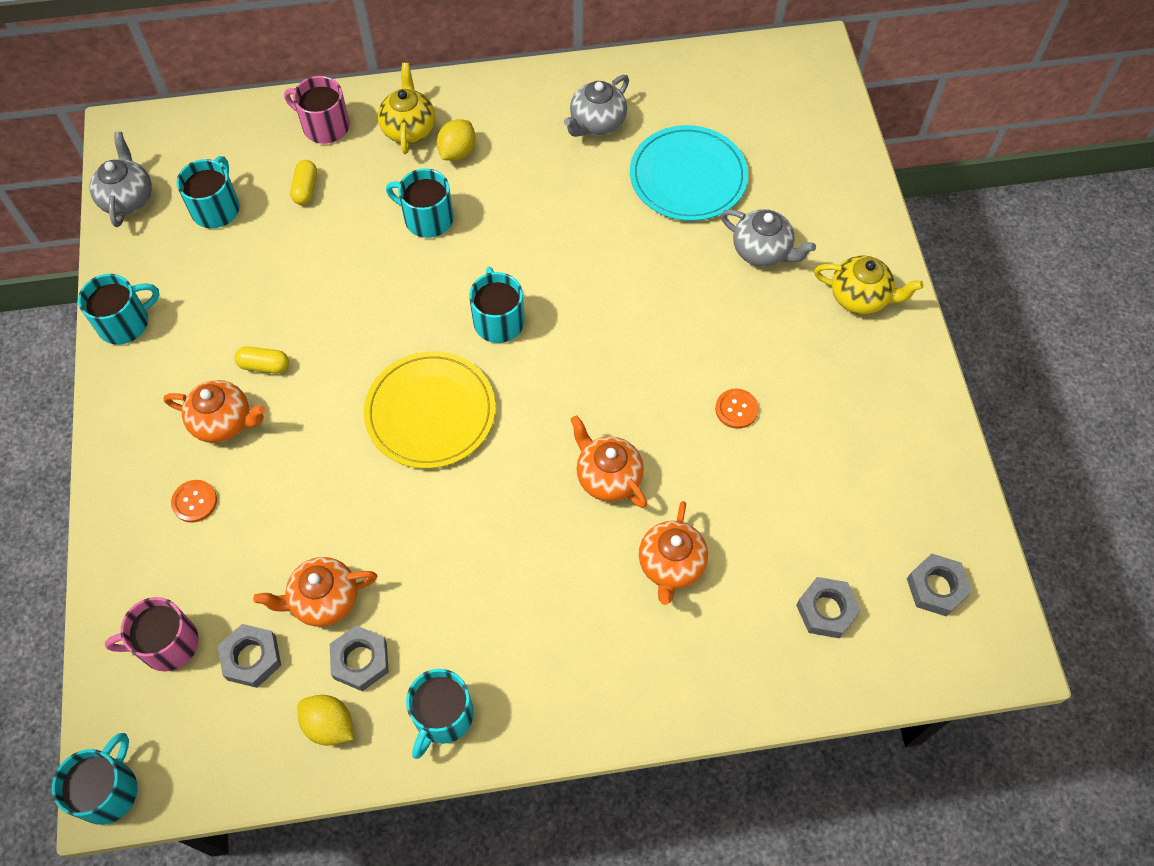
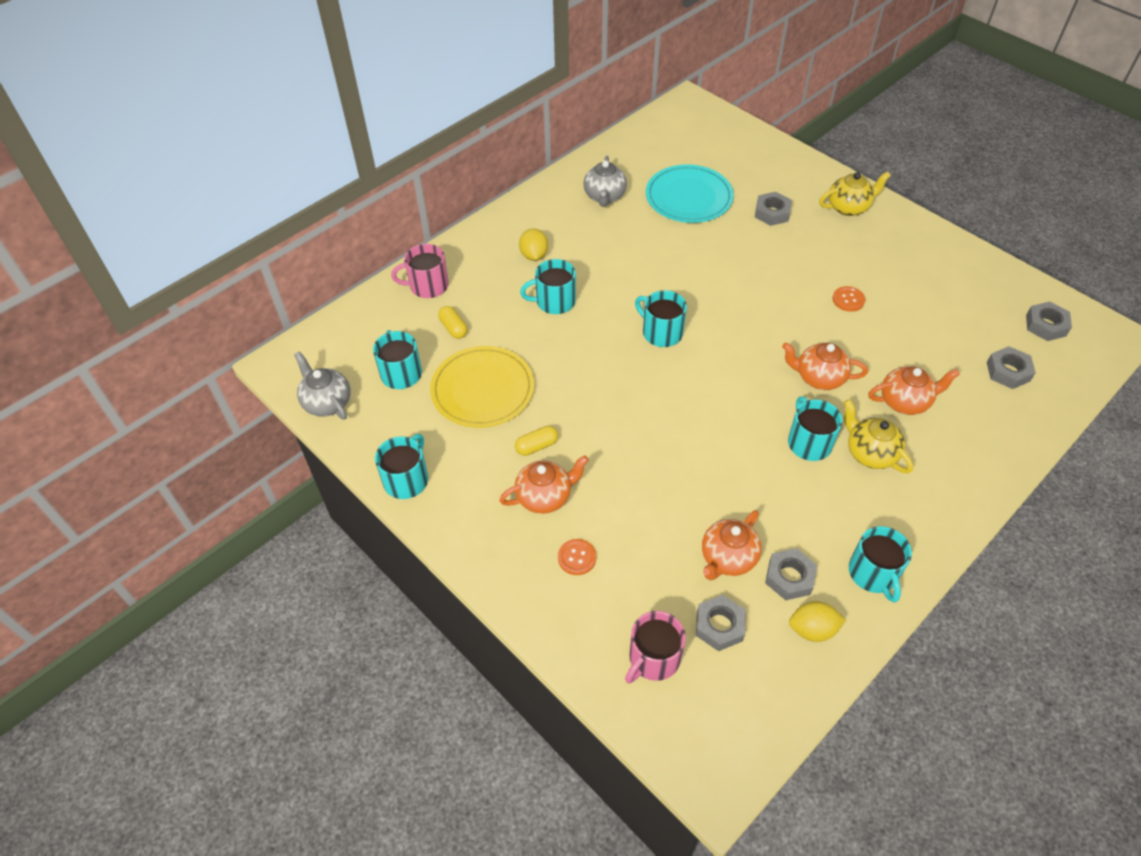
camera: 35 degrees left, 10 degrees down
turquoise mug [52,733,137,825] -> turquoise mug moved to [788,396,843,461]
yellow plate [364,351,495,468] -> yellow plate moved to [430,346,534,428]
yellow teapot [378,63,435,154] -> yellow teapot moved to [844,399,913,474]
orange teapot [639,501,708,605] -> orange teapot turned 75 degrees counterclockwise [868,366,960,415]
grey teapot [721,209,816,267] -> grey nut [755,192,792,226]

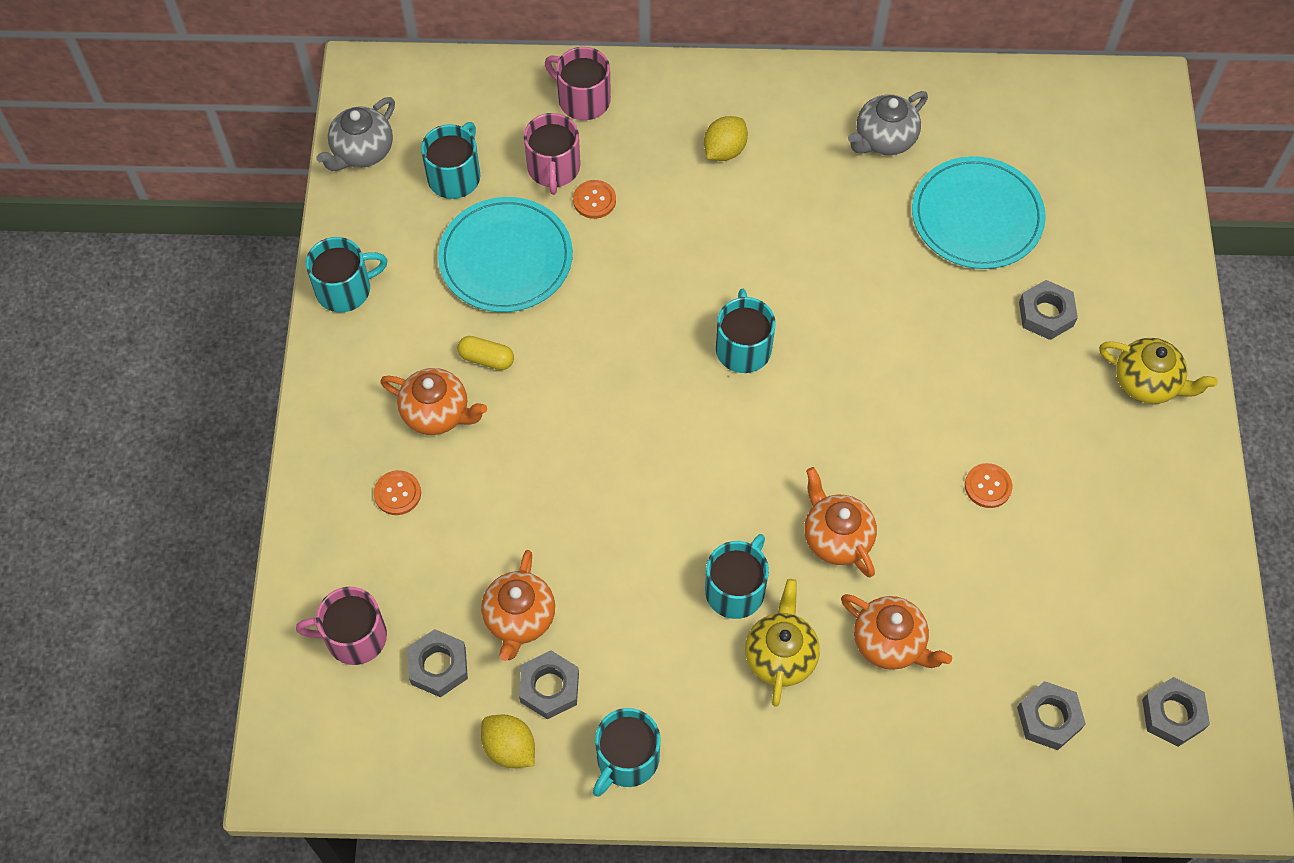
camera: 45 degrees right, 10 degrees up
grey teapot [294,351,350,420] -> grey teapot turned 150 degrees counterclockwise [317,97,395,171]
yellow plate [430,346,534,428] -> turquoise plate [438,197,573,312]
yellow capsule [438,306,467,339] -> pink mug [524,113,580,195]
turquoise mug [520,259,576,314] -> none
orange teapot [702,510,762,580] -> orange teapot turned 75 degrees counterclockwise [481,550,555,661]
none -> orange button [573,180,616,219]

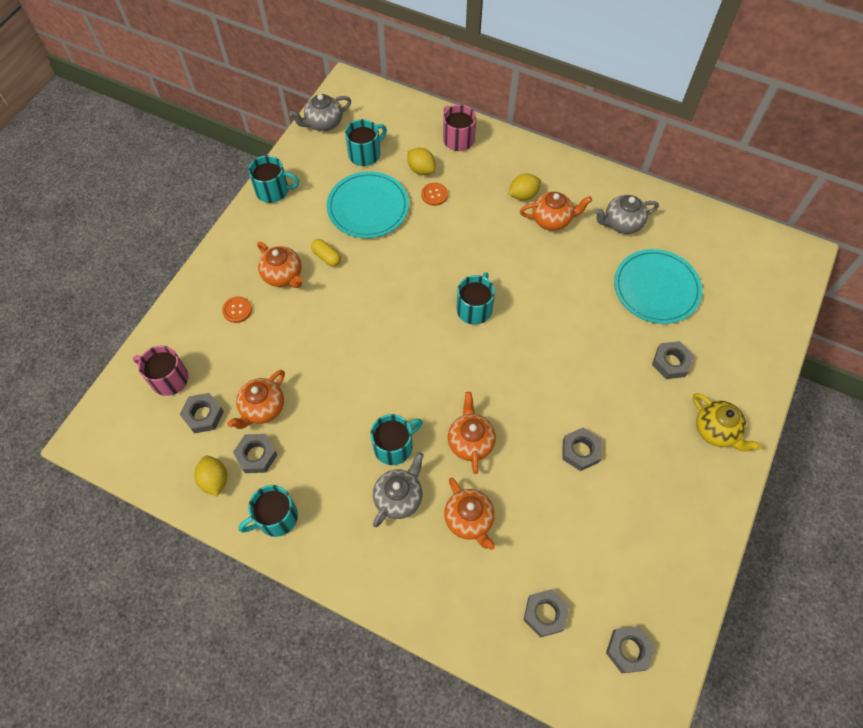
camera: 25 degrees right, 0 degrees up
pink mug [524,113,580,195] -> yellow lemon [407,148,435,175]
yellow teapot [745,579,820,707] -> grey teapot [373,452,424,527]
orange button [965,463,1012,508] -> grey nut [562,428,601,471]
none -> orange teapot [520,192,592,231]

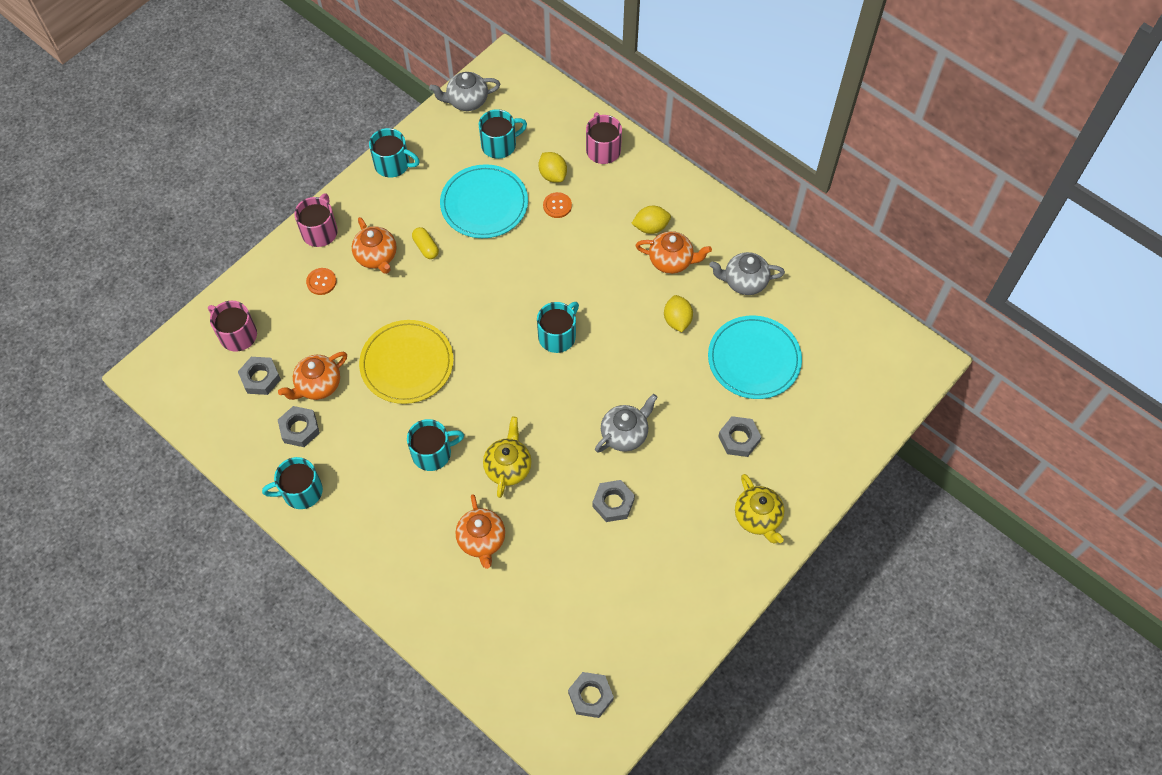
camera: 15 degrees right, 0 degrees up
yellow lemon [195,456,227,497] -> yellow lemon moved to [664,295,693,332]
grey teapot [373,452,424,527] -> grey teapot moved to [595,394,658,453]
orange teapot [448,392,496,474] -> yellow teapot [483,416,531,498]
grey nut [524,589,569,637] -> none
none -> pink mug [294,193,338,247]
none -> yellow plate [359,320,454,404]

